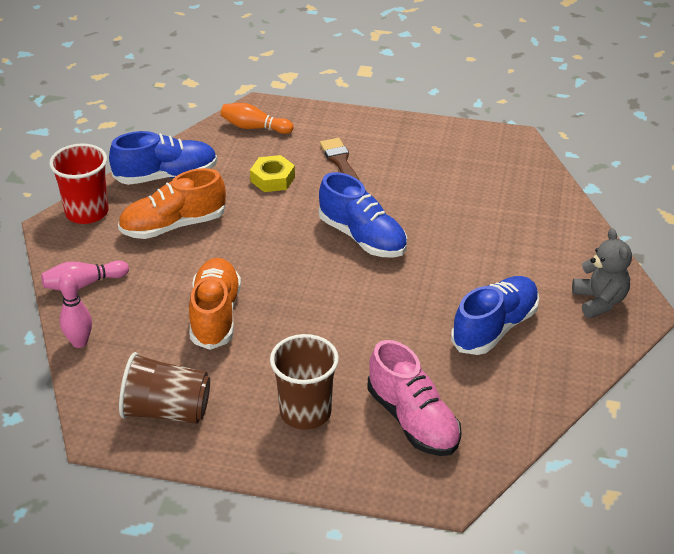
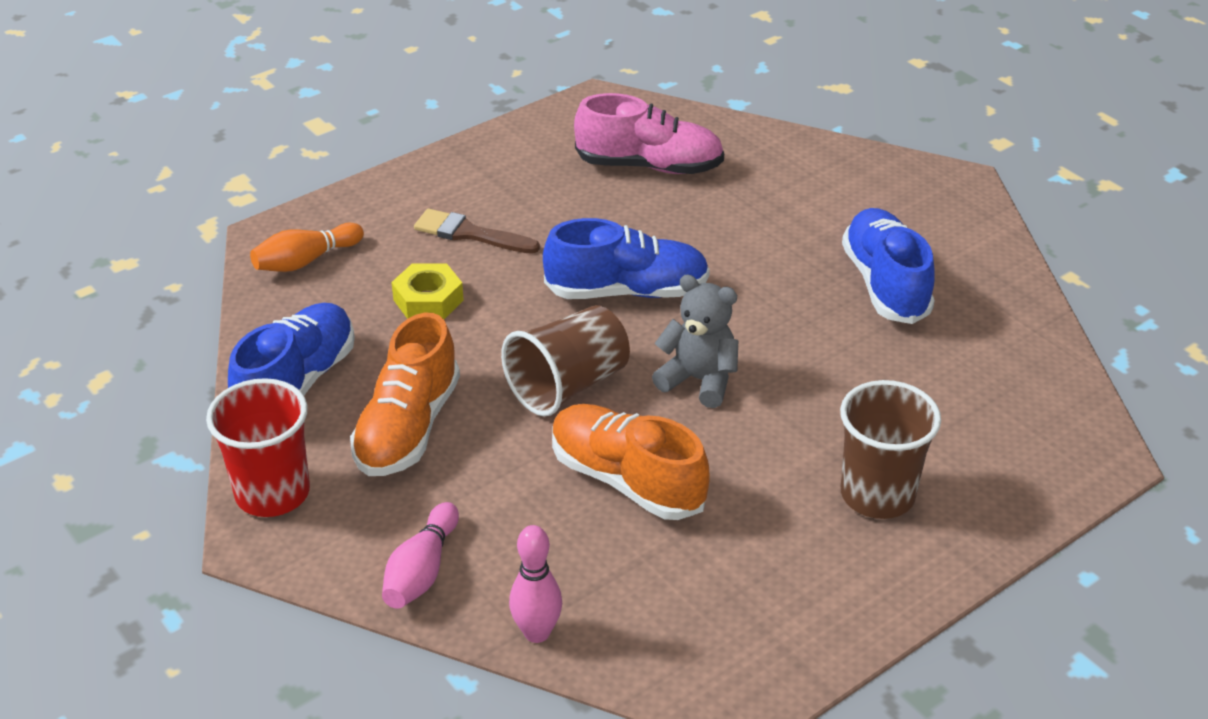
camera: 50 degrees left, 0 degrees up
brown cup [119,352,210,424] -> brown cup moved to [501,305,630,417]
pink shoe [367,340,462,456] -> pink shoe moved to [574,93,724,174]
grey teddy bear [572,228,632,318] -> grey teddy bear moved to [652,274,738,408]

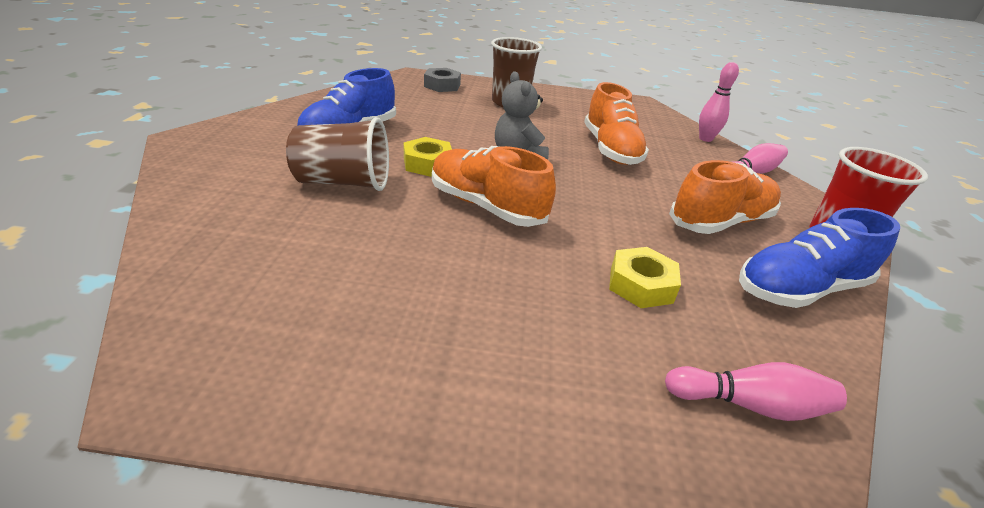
camera: 140 degrees left, 5 degrees down
orange bowling pin [250,223,364,272] -> pink bowling pin [665,362,847,421]
brown brush [414,208,540,254] -> none
brown cup [501,305,630,417] -> brown cup moved to [286,117,389,191]
blue shoe [543,218,710,299] -> orange shoe [432,146,556,227]
pink shoe [574,93,724,174] -> none
none -> yellow nut [403,137,452,177]
none -> grey nut [424,68,461,92]

